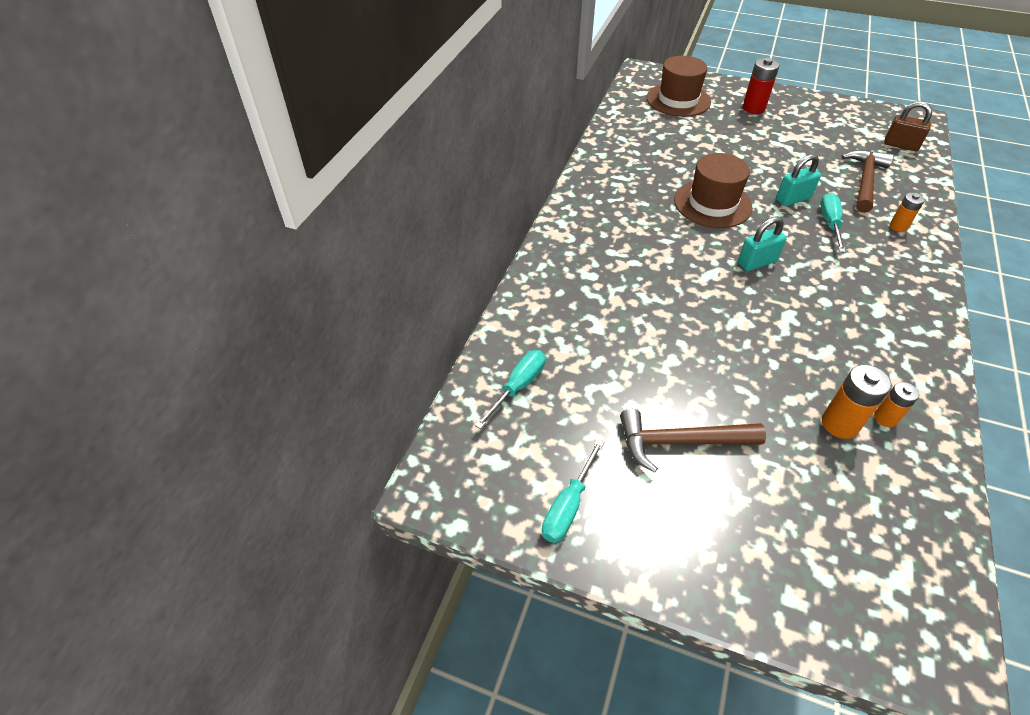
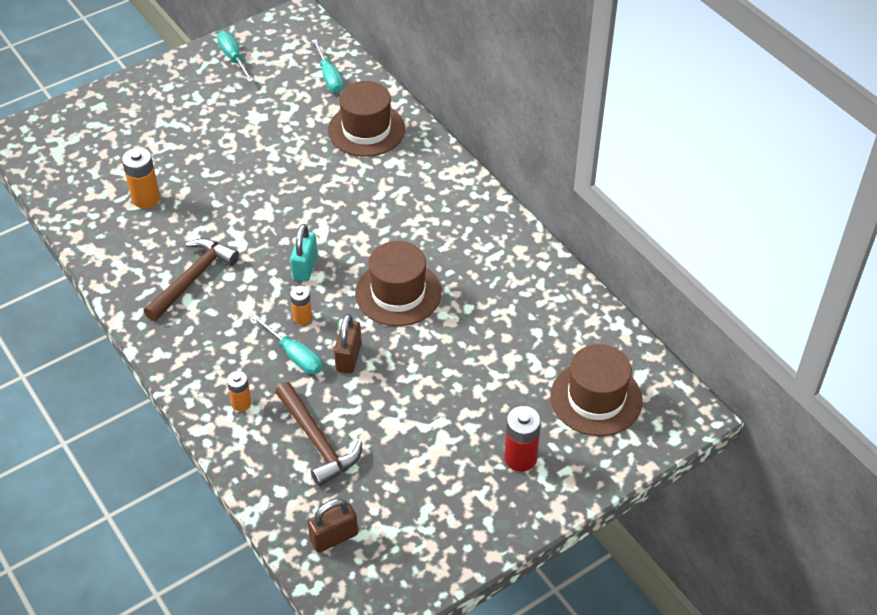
camera: 125 degrees right, 0 degrees up
brown hammer [620,409,766,473] -> brown hammer moved to [144,238,239,321]
turquoise padlock [776,154,821,206] -> brown padlock [334,314,362,373]
orange battery [874,382,919,427] -> orange battery moved to [290,286,312,325]
none -> brown hat [328,81,405,157]

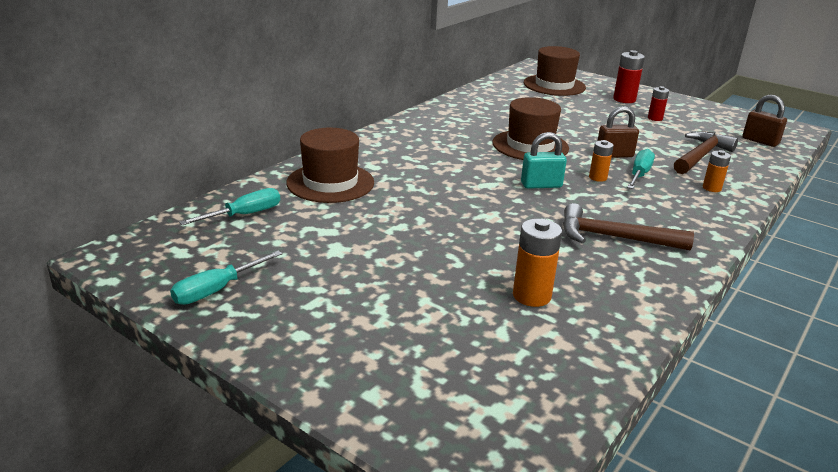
camera: 110 degrees left, 20 degrees down
none -> red battery [648,86,669,121]

